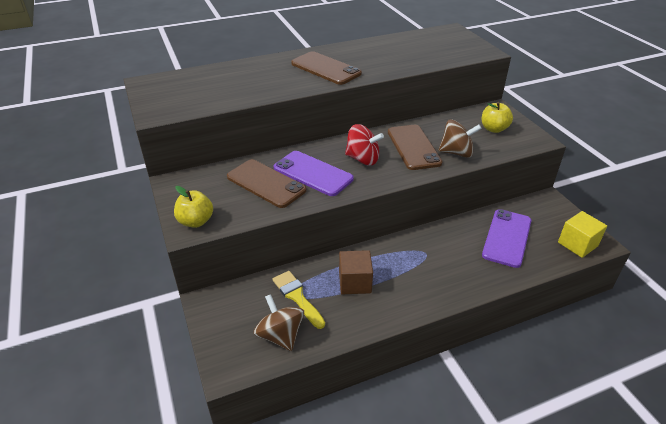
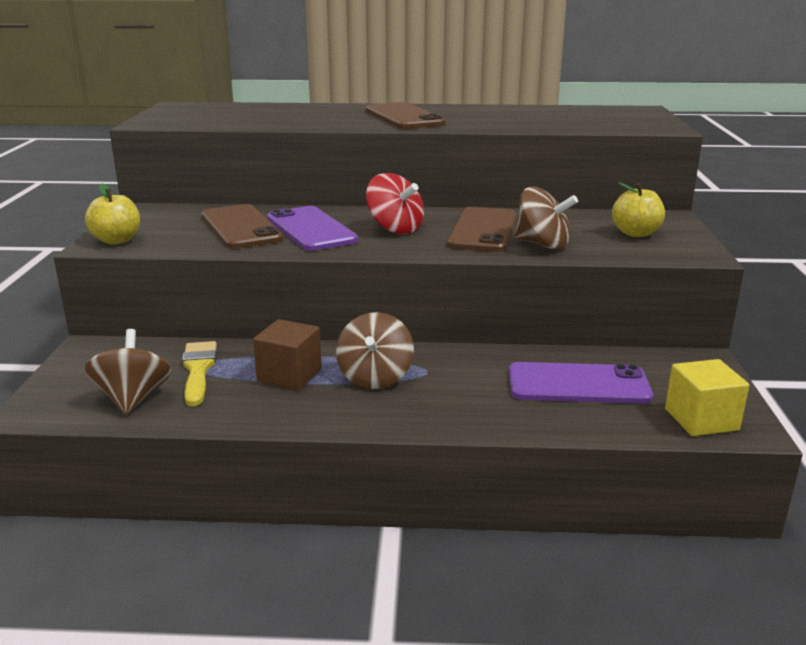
camera: 25 degrees right, 15 degrees down
purple phone [482,209,531,268] -> purple phone turned 45 degrees clockwise [509,362,653,404]
none -> brown spinning top [336,312,414,389]

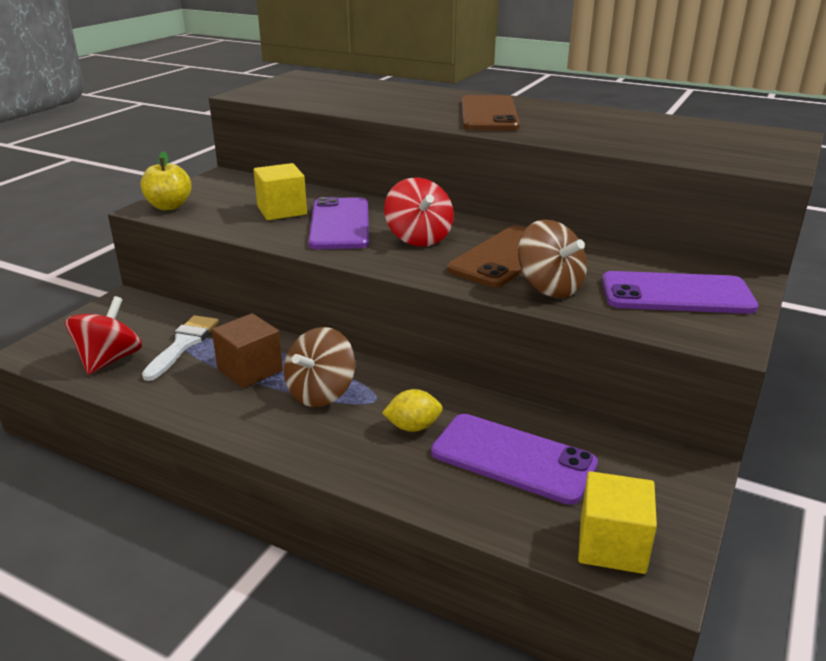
camera: 25 degrees right, 5 degrees up
brown spinning top [85,329,172,415] -> red spinning top [65,296,142,375]
yellow brush [182,341,217,406] -> white brush [142,315,219,381]
brown phone [202,204,283,249] -> yellow cube [254,163,307,220]
yellow apple [612,182,665,237] -> purple phone [602,271,759,314]
none -> yellow lemon [382,389,443,432]

